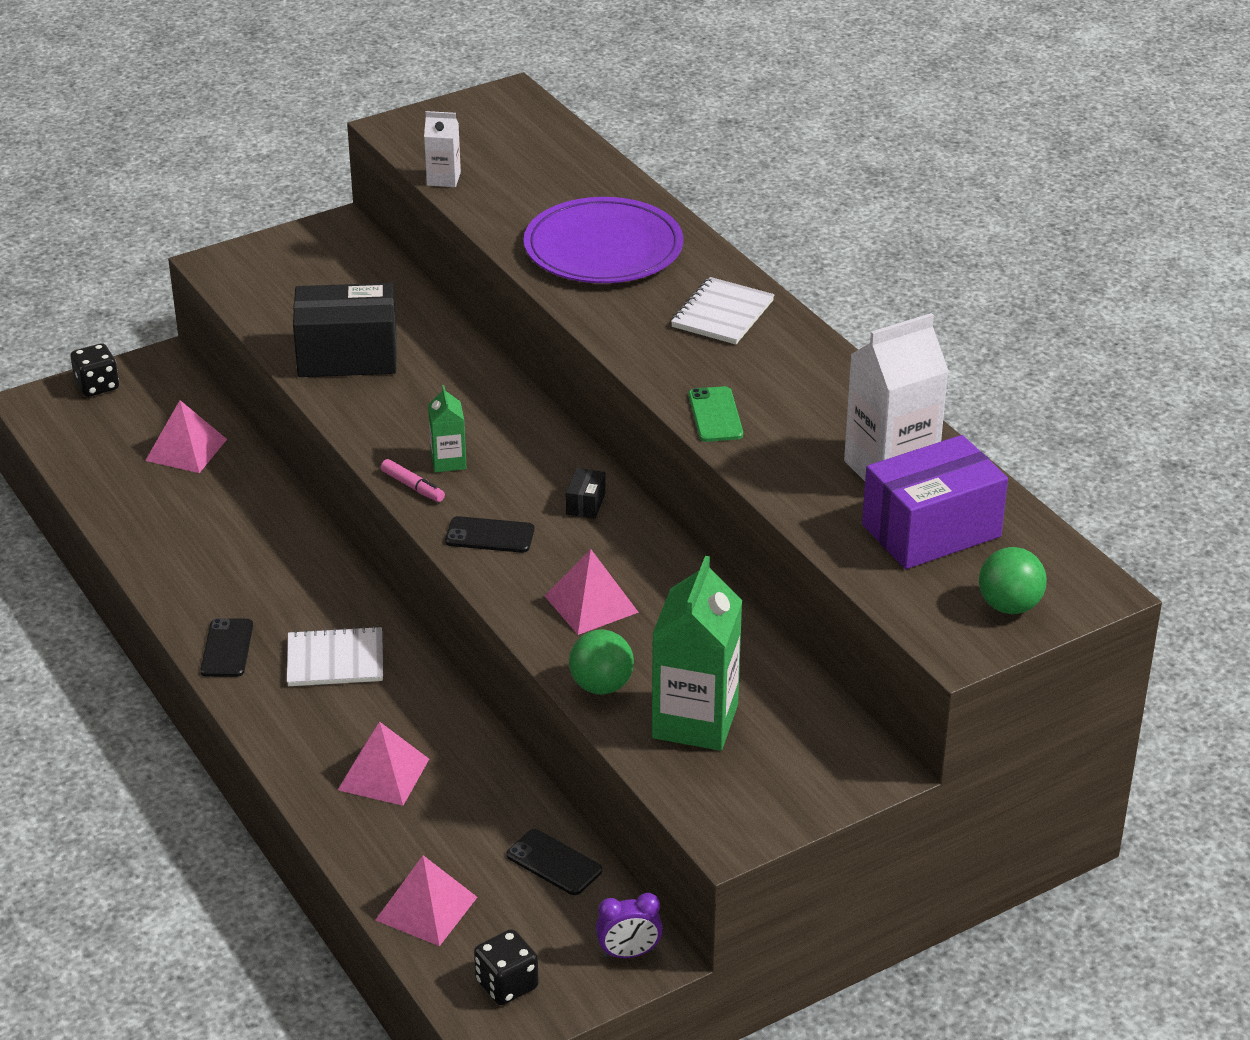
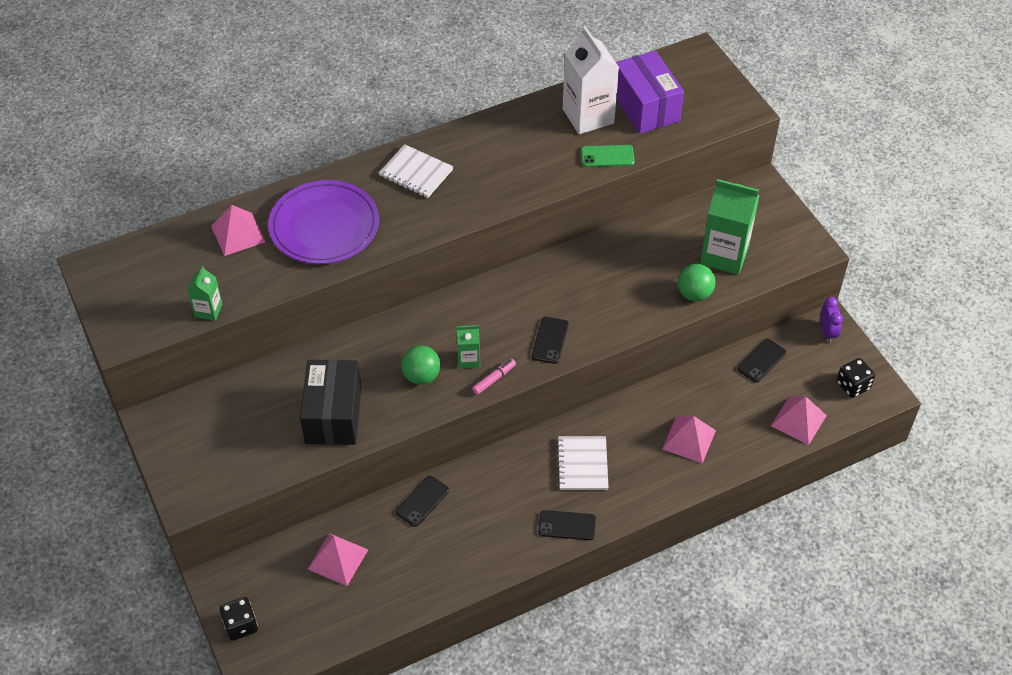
camera: 85 degrees left, 15 degrees up
white carton [424,111,461,187] -> green carton [187,266,222,321]
pink pyramid [545,549,639,635] -> pink pyramid moved to [211,205,265,256]
black box [566,468,606,519] -> none
green phone [688,386,743,442] -> green phone moved to [581,145,635,167]
green ball [979,547,1047,614] -> green ball moved to [401,345,441,385]
none -> black phone [396,476,449,527]

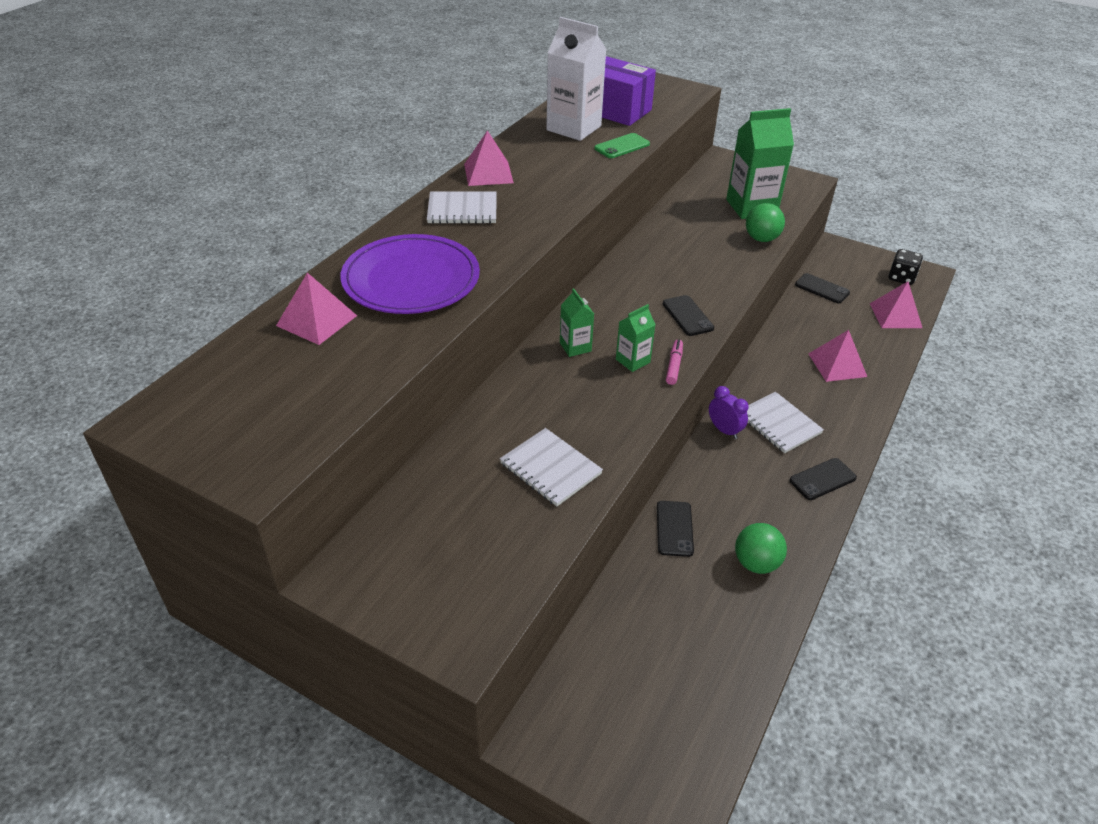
camera: 35 degrees left, 10 degrees down
green carton [187,266,222,321] -> green carton moved to [560,288,594,357]
black dice [220,597,258,641] -> none
black box [300,360,361,445] -> white notebook [500,428,603,506]
pink pyramid [308,533,368,586] -> pink pyramid moved to [464,130,514,186]
green ball [401,345,441,385] -> green ball moved to [735,523,787,574]
black phone [737,339,786,382] -> black phone turned 60 degrees counterclockwise [795,273,850,303]
purple clock [821,297,843,343] -> purple clock moved to [709,386,749,439]

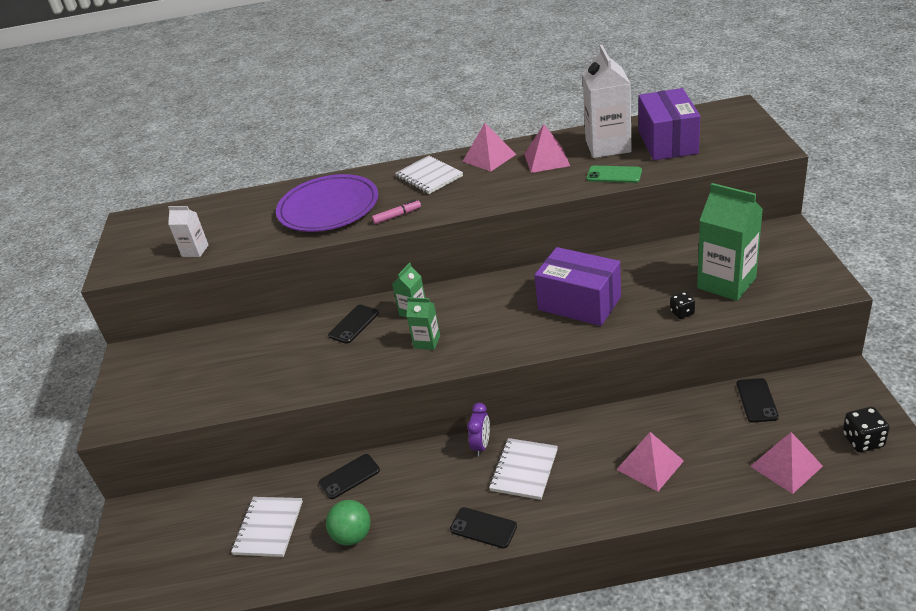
camera: 60 degrees right, 5 degrees down
pink pyramid [276,273,357,345] -> pink pyramid moved to [524,124,570,173]
white notebook [500,428,603,506] -> white notebook moved to [231,497,303,557]
black phone [663,295,714,336] -> black phone moved to [328,305,379,344]
pink marker [666,340,683,385] -> pink marker moved to [372,200,421,224]
green ball [746,203,785,242] -> black dice [670,292,695,319]
none -> white carton [168,206,208,257]
none -> purple box [534,247,621,326]

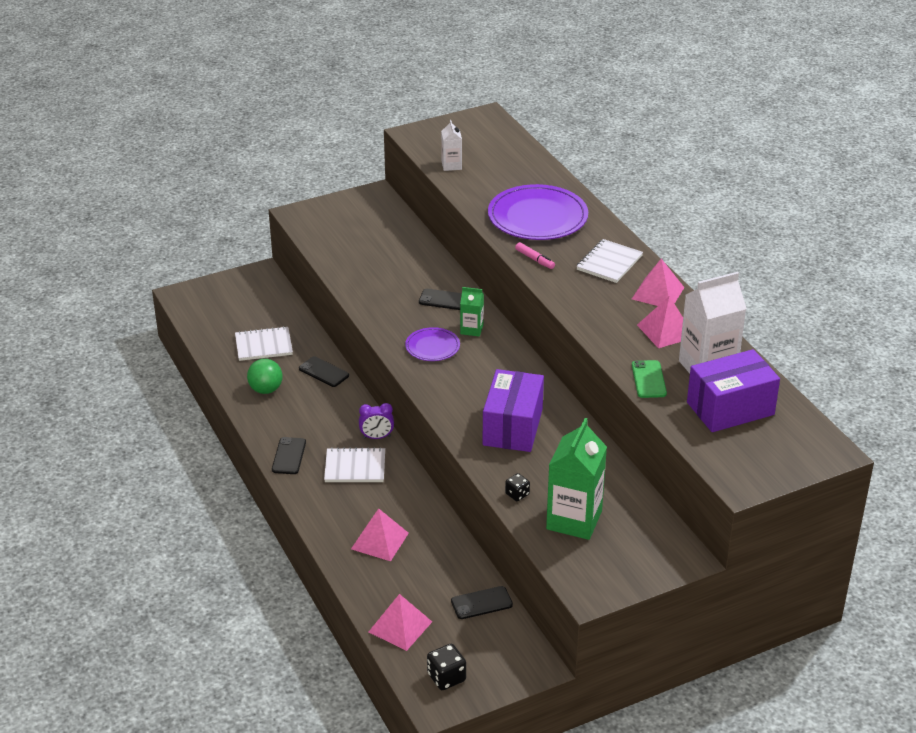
camera: 65 degrees right, 0 degrees up
green carton [407,297,440,350] -> purple plate [405,327,460,361]

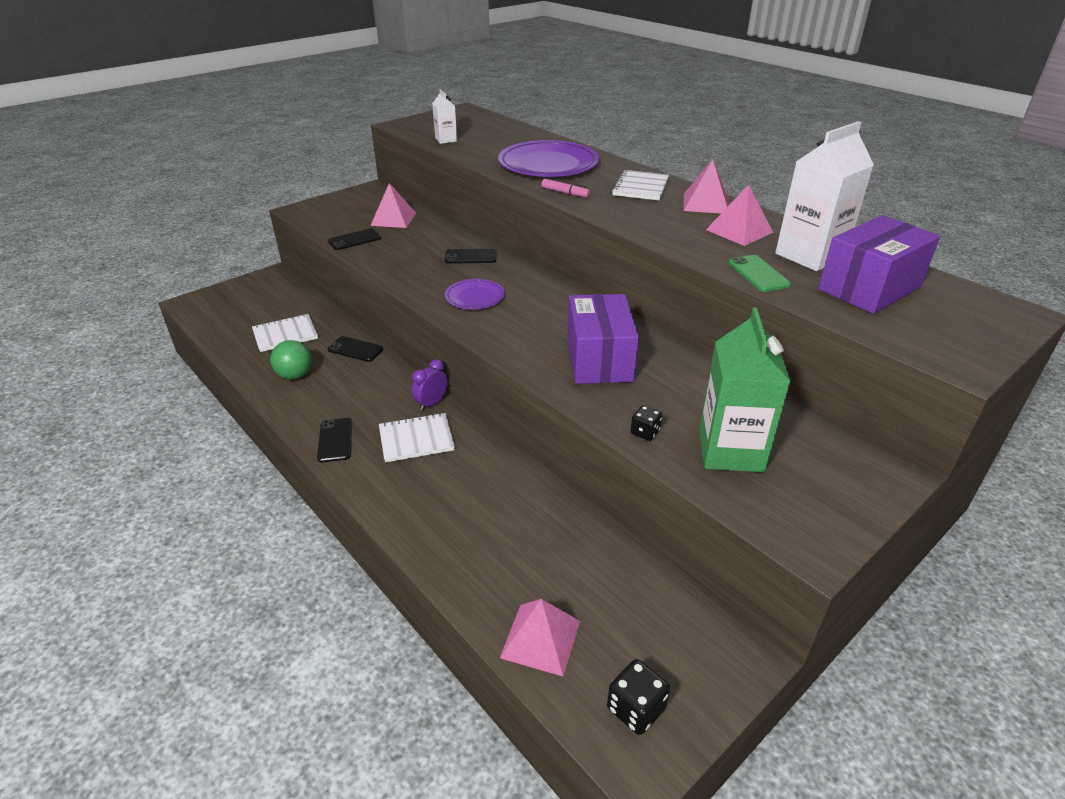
camera: 15 degrees left, 0 degrees up
pink pyramid [351,509,409,561] -> pink pyramid moved to [370,183,416,228]
purple clock [359,403,394,439] -> purple clock turned 150 degrees clockwise [412,359,448,411]
black phone [451,586,513,619] -> black phone moved to [328,228,381,250]
green carton [460,287,484,337] -> none

